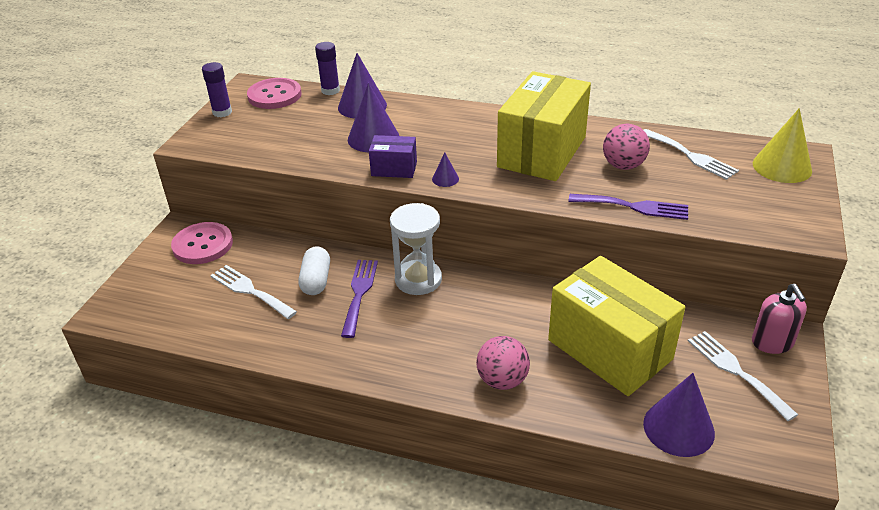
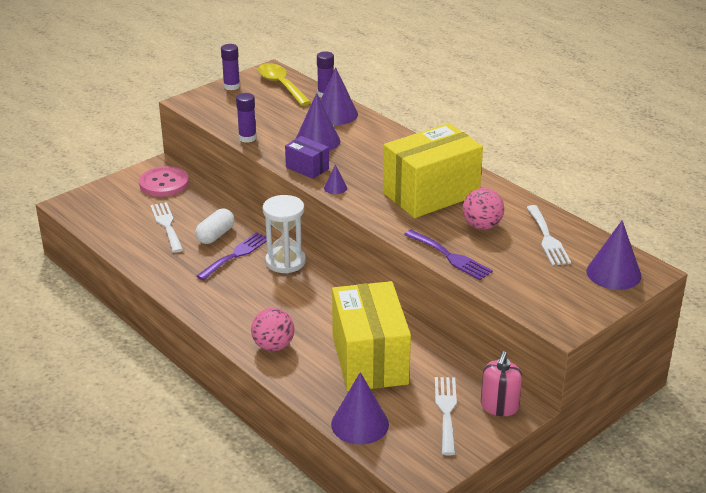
camera: 30 degrees right, 5 degrees down
pink button [247,78,302,109] -> yellow spoon [258,63,311,106]
yellow cone [753,108,812,183] -> purple cone [587,220,642,290]
none -> purple glue stick [236,93,256,143]

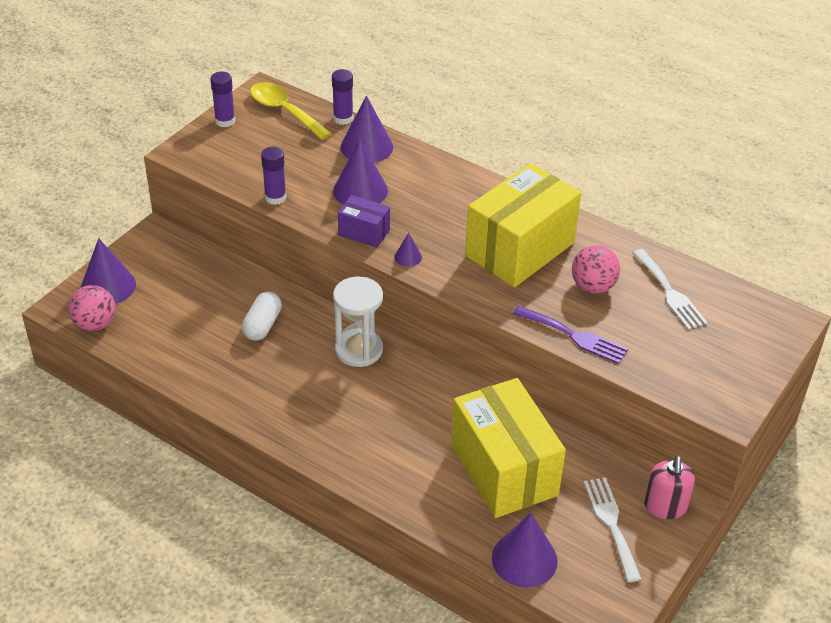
camera: 15 degrees left, 10 degrees up
pink button [139,166,189,197] -> none
white fork [150,202,183,253] -> none
purple fork [196,232,267,280] -> none
pink ball [251,308,294,351] -> pink ball moved to [68,285,116,331]
purple cone [587,220,642,290] -> purple cone moved to [81,238,136,304]

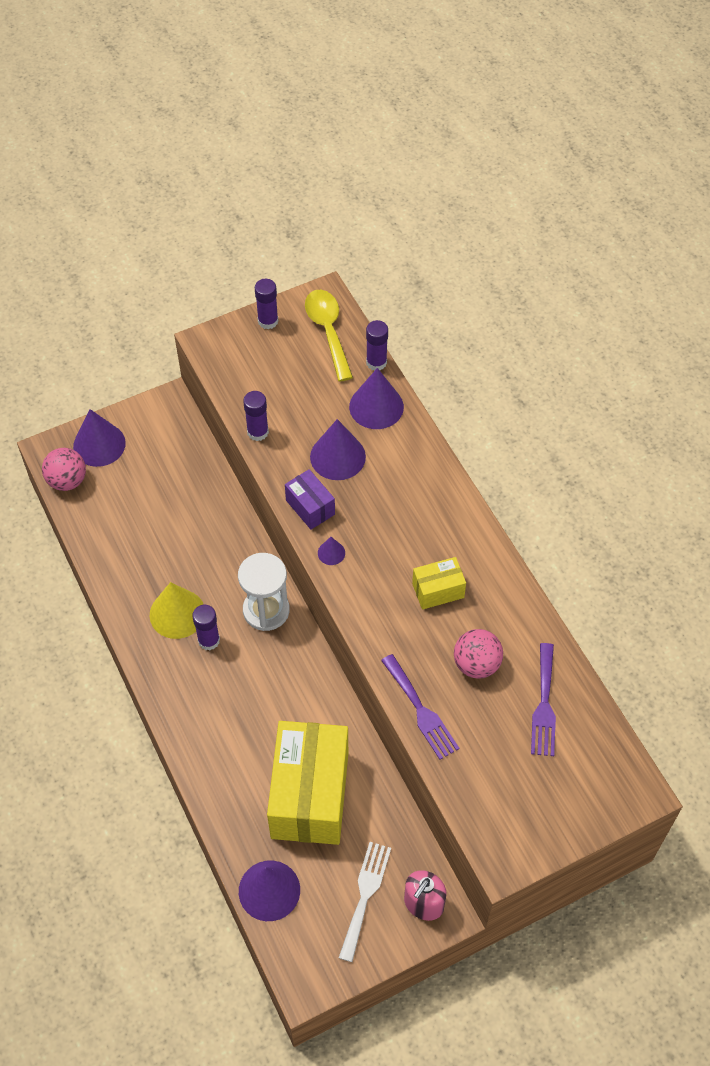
camera: 30 degrees right, 15 degrees up
white capsule [242,291,282,341] -> none
yellow box [465,163,581,287] -> yellow box [412,557,466,610], size x0.47
white fork [633,249,708,330] -> purple fork [531,643,556,756]
none -> yellow cone [150,582,204,639]
none -> purple glue stick [192,605,220,650]

